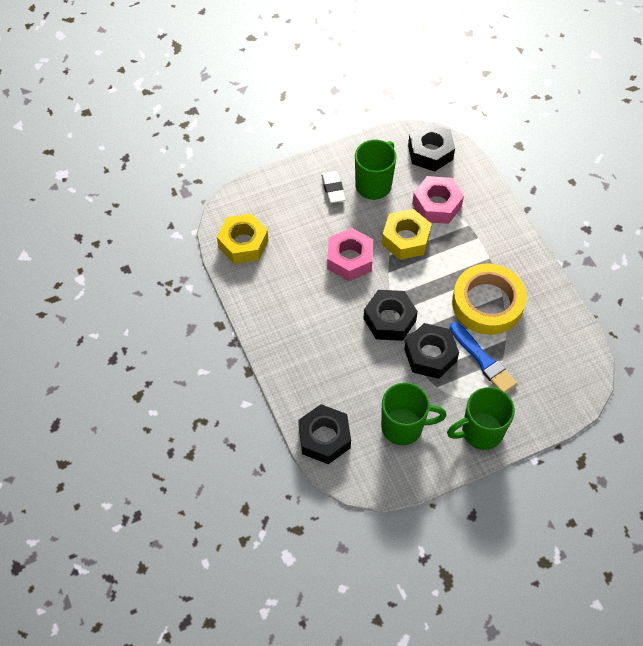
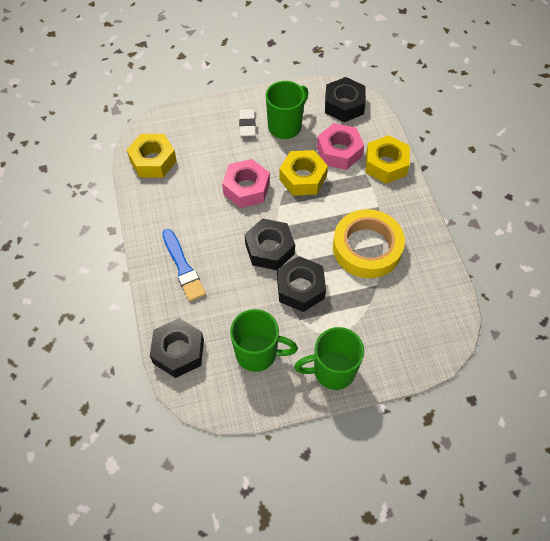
camera: 10 degrees right, 0 degrees up
blue brush [449,322,517,393] -> blue brush moved to [162,229,206,301]
none -> yellow nut [365,135,410,184]

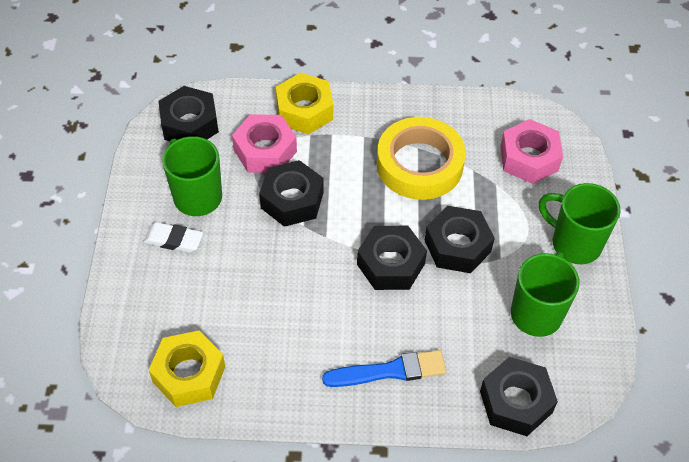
camera: 75 degrees left, 5 degrees down
pink nut [222,159,270,208] -> pink nut moved to [500,119,563,184]
yellow nut [279,150,328,196] -> black nut [259,160,324,227]
green mug [294,327,364,390] -> green mug turned 120 degrees clockwise [539,183,621,264]

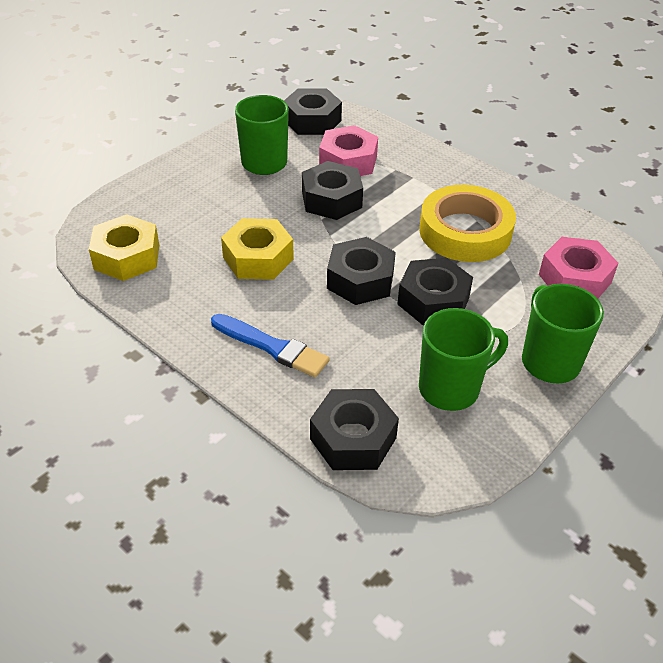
camera: 40 degrees right, 10 degrees down
white eraser [143,222,203,253] -> none
yellow nut [276,73,333,134] -> yellow nut moved to [221,218,294,280]

